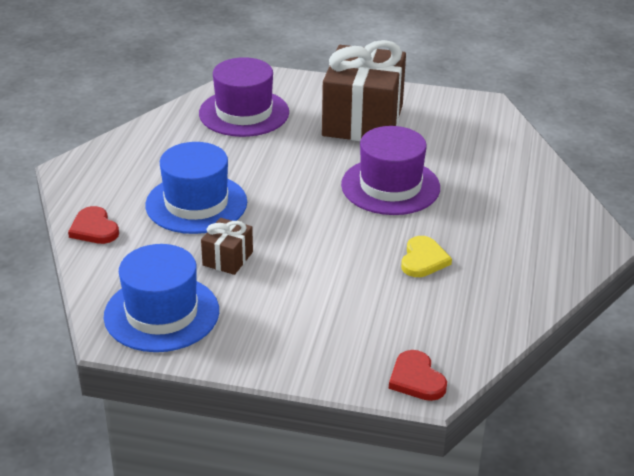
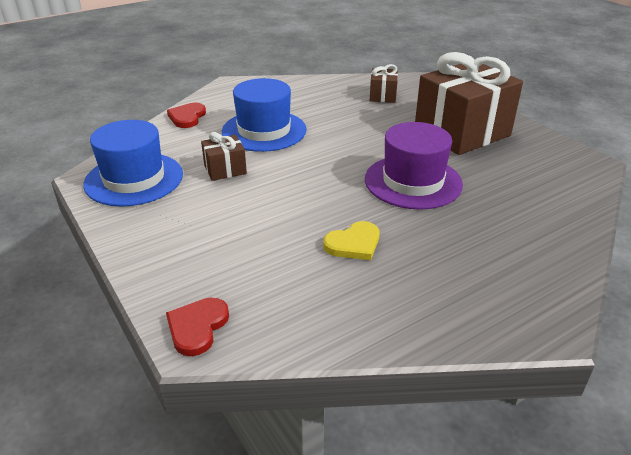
camera: 45 degrees right, 0 degrees up
purple hat [199,57,289,137] -> brown gift [370,64,398,103]

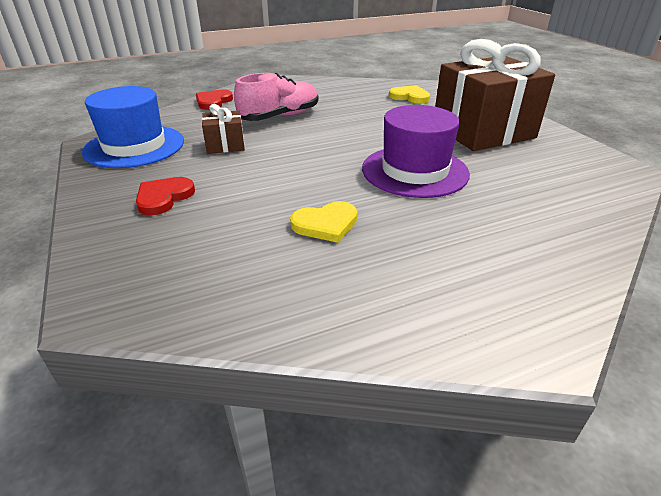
camera: 10 degrees right, 0 degrees up
red heart [166,298,229,356] -> red heart moved to [136,177,195,215]
blue hat [222,78,307,152] -> pink shoe [234,73,318,121]
brown gift [370,64,398,103] -> yellow heart [389,85,430,103]

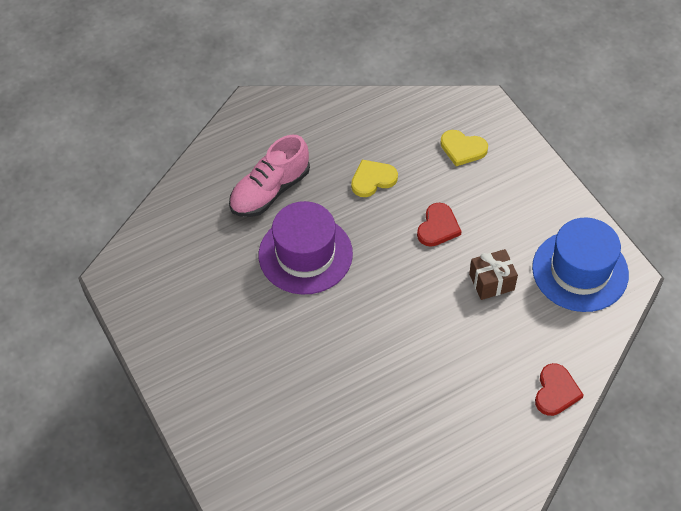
camera: 175 degrees right, 20 degrees up
red heart [136,177,195,215] -> red heart moved to [417,203,462,247]
pink shoe [234,73,318,121] -> pink shoe moved to [229,135,310,217]
yellow heart [389,85,430,103] -> yellow heart moved to [440,130,488,166]
brown gift [435,39,555,151] -> none

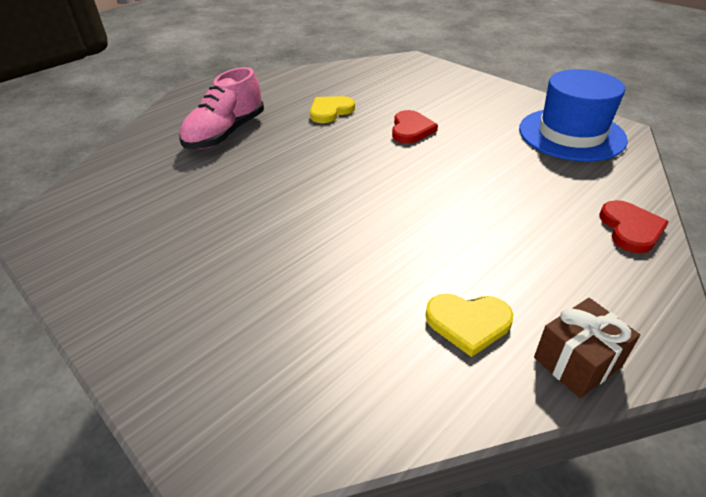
camera: 15 degrees left, 15 degrees down
purple hat [259,201,353,295] -> none
yellow heart [440,130,488,166] -> yellow heart moved to [426,294,513,357]
brown gift [469,249,518,300] -> brown gift moved to [534,298,640,398]

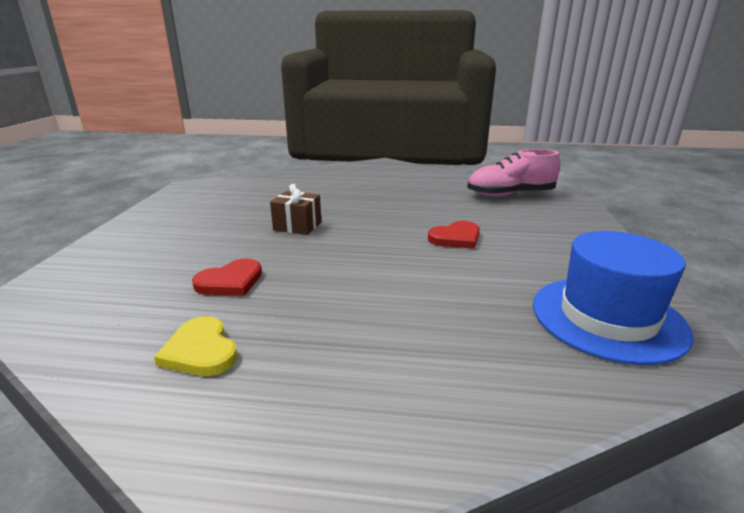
camera: 50 degrees right, 15 degrees down
pink shoe [179,67,264,149] -> pink shoe moved to [467,149,560,197]
yellow heart [310,96,355,123] -> none
brown gift [534,298,640,398] -> brown gift moved to [270,184,321,235]
red heart [599,200,669,253] -> red heart moved to [192,259,262,296]

